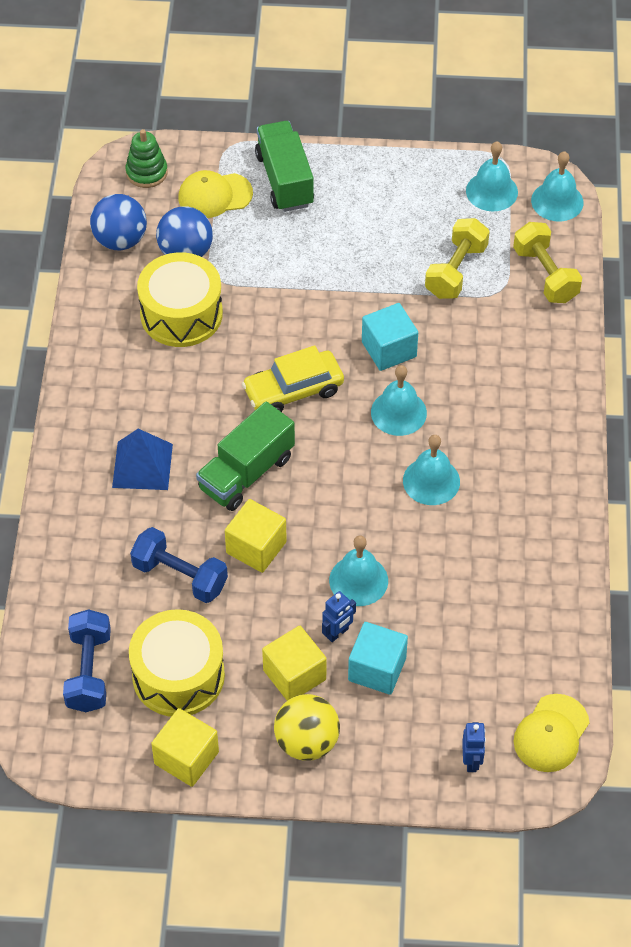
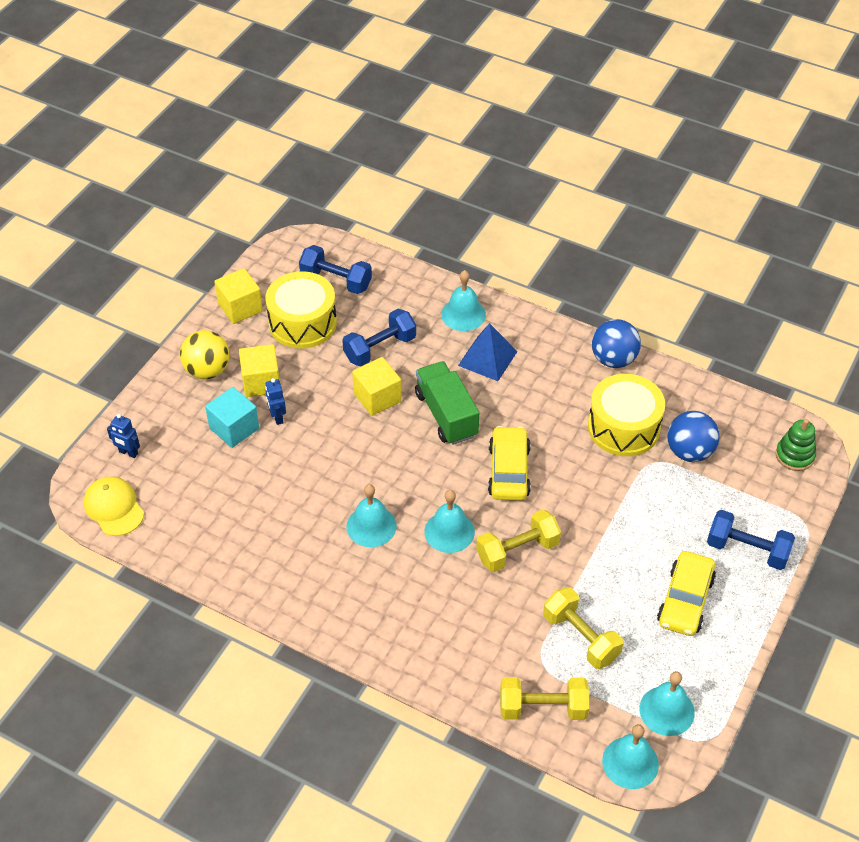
camera: 115 degrees right, 5 degrees down
blue ball [90,194,147,250] -> blue ball moved to [592,319,641,368]
yellow cap [178,170,253,218] -> none
green truck [255,121,314,212] -> blue dumbbell [707,510,795,570]
turquoise bell [329,535,388,606] -> turquoise bell moved to [441,270,486,331]
turquoise cube [362,303,418,371] -> yellow dumbbell [476,510,561,572]
none -> yellow car [657,551,716,636]

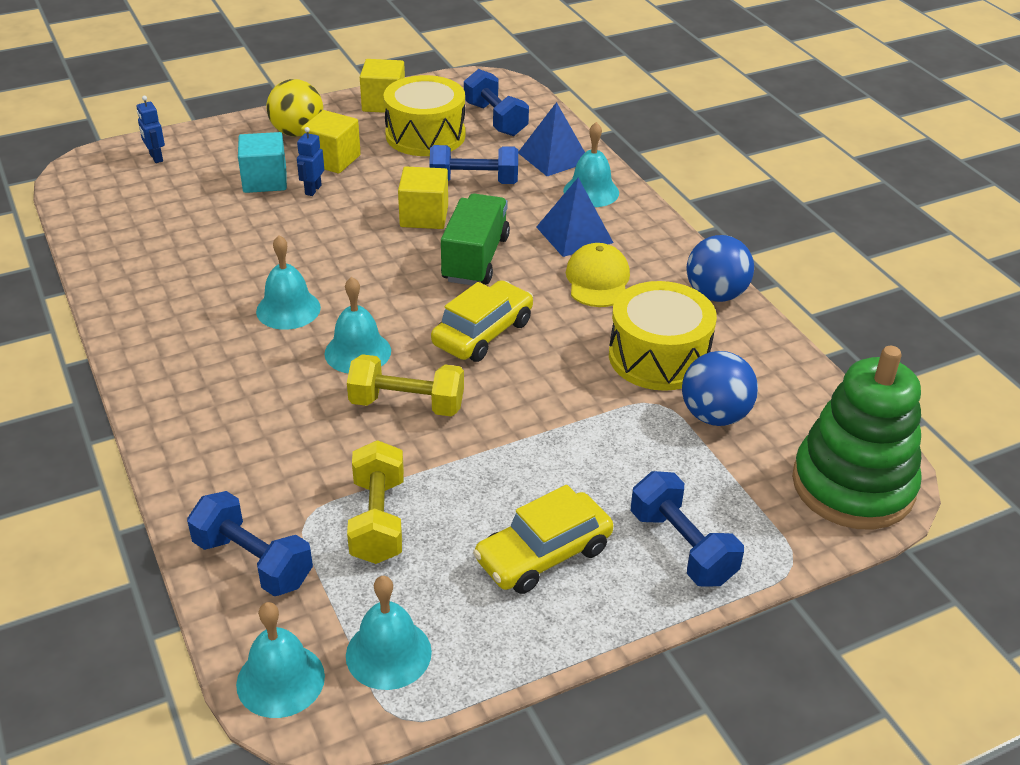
camera: 35 degrees right, 10 degrees down
yellow cap [84,476,144,536] -> yellow cap moved to [566,243,630,307]
yellow dumbbell [500,677,589,720] -> blue dumbbell [187,491,313,596]
green stacking toy [776,419,816,471] -> green stacking toy [792,346,922,530], size x2.03
none -> blue pyramid [518,102,585,176]

